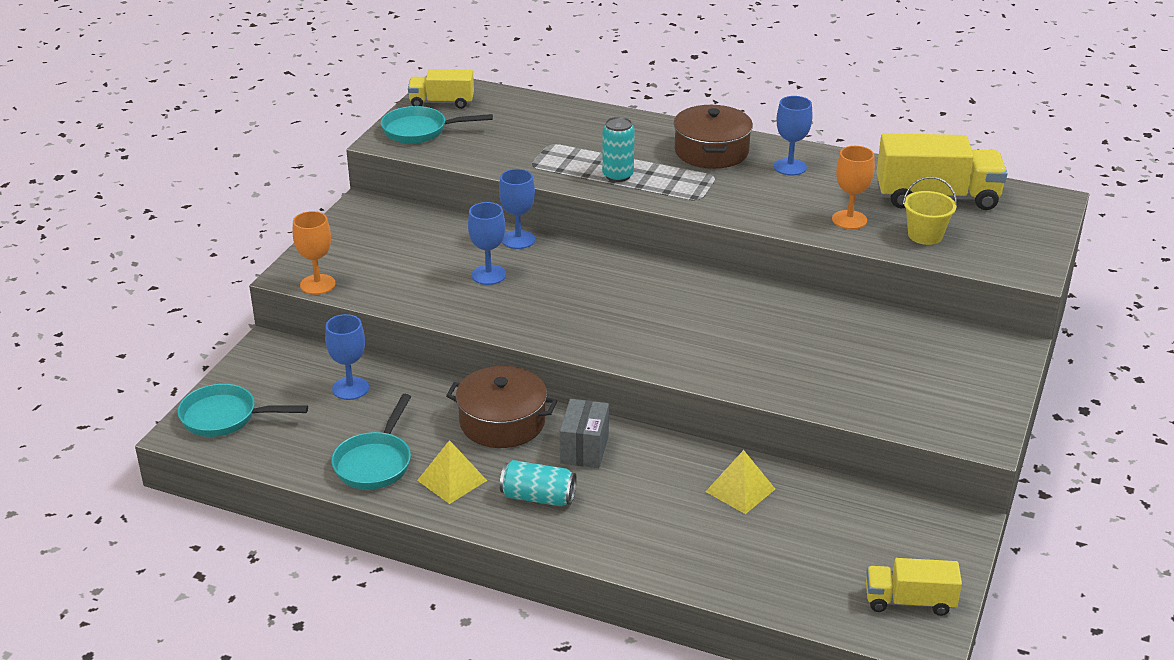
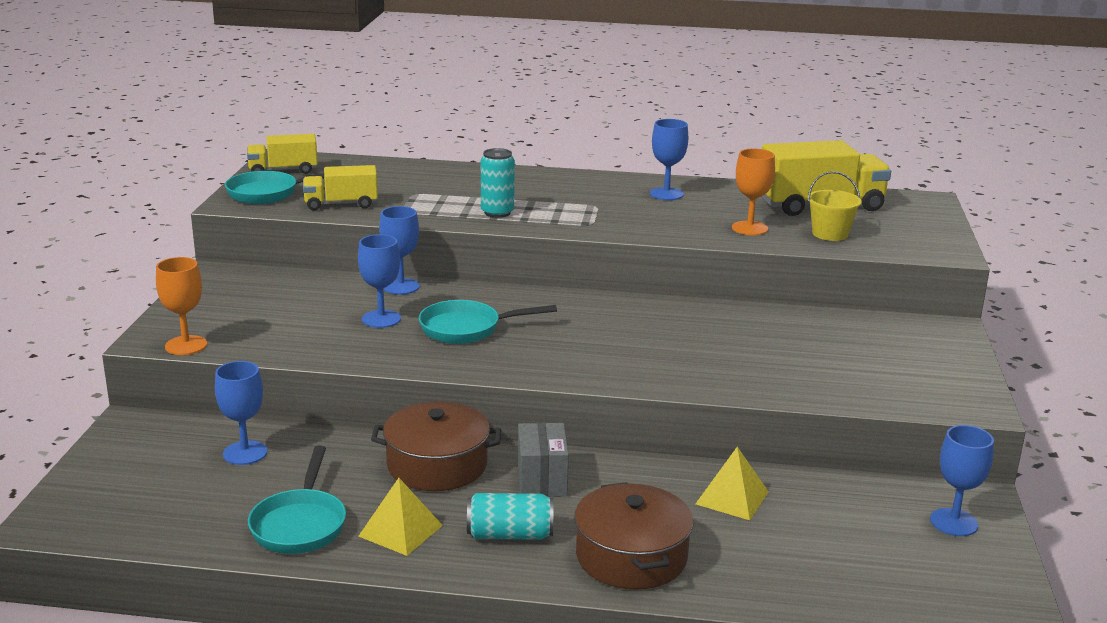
camera: 15 degrees left, 10 degrees down
turquoise pan [177,384,308,437] -> turquoise pan moved to [419,300,557,344]
brown pot [674,105,753,169] -> brown pot moved to [574,482,694,590]
yellow truck [866,558,962,616] -> yellow truck moved to [303,165,378,210]
none -> blue goblet [930,425,994,536]

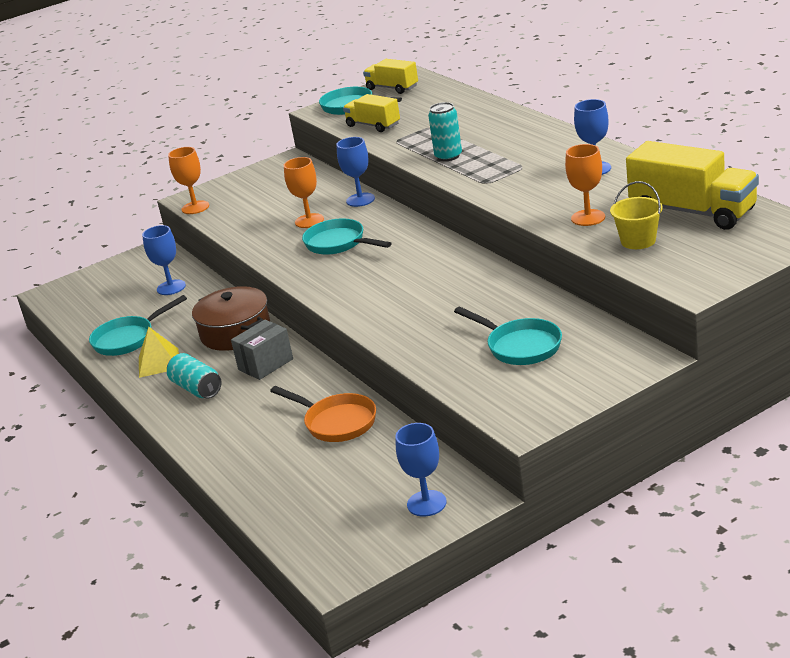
camera: 55 degrees right, 5 degrees up
blue goblet [358,234,401,328] -> orange goblet [284,157,324,228]
brown pot [574,482,694,590] -> none
yellow pyramid [696,447,769,520] -> orange pan [270,386,376,442]
none -> turquoise pan [454,307,562,365]

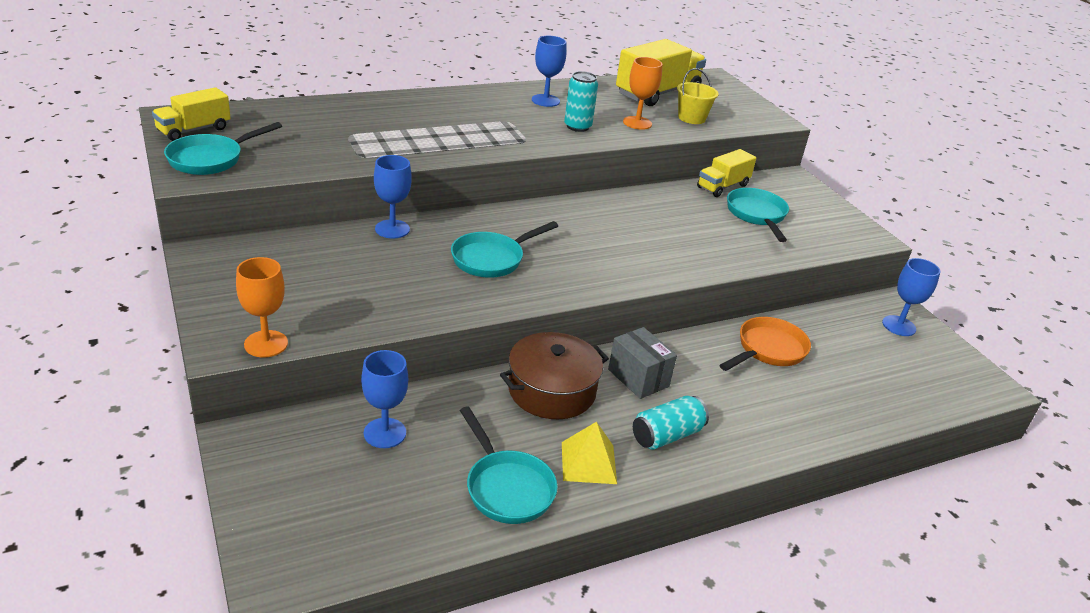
camera: 90 degrees left, 5 degrees up
orange goblet [284,157,324,228] -> none
yellow truck [343,94,400,132] -> yellow truck moved to [697,149,756,197]
turquoise can [428,102,462,161] -> turquoise can moved to [564,71,598,132]
turquoise pan [454,307,562,365] -> turquoise pan turned 60 degrees counterclockwise [727,188,789,242]

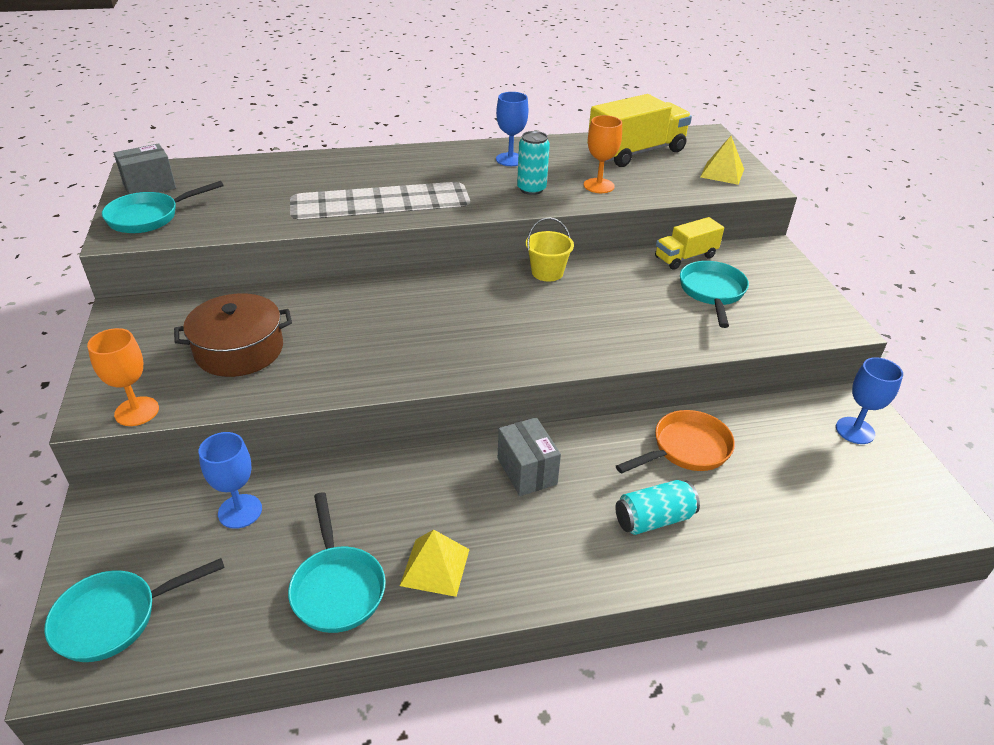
camera: 15 degrees right, 5 degrees up
yellow truck [152,87,231,141] -> grey box [114,143,176,194]
blue goblet [374,155,412,238] -> none
turquoise pan [451,221,558,278] -> turquoise pan moved to [44,558,225,662]
brown pot [500,332,609,419] -> brown pot moved to [174,293,292,377]
turquoise can [633,396,709,450] -> turquoise can moved to [615,480,700,535]
yellow bucket [677,68,719,124] -> yellow bucket moved to [526,218,574,282]
none -> yellow pyramid [700,136,744,185]

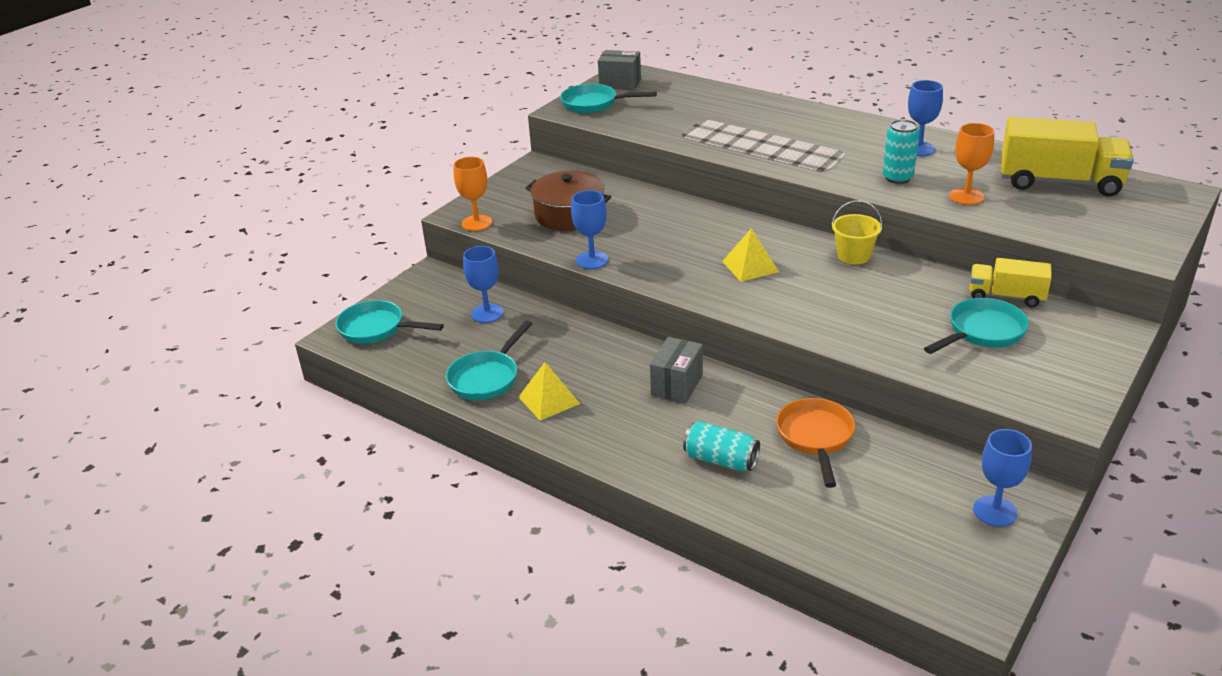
camera: 50 degrees right, 5 degrees down
orange pan [616,410,735,474] -> orange pan turned 105 degrees counterclockwise [776,398,855,488]
yellow pyramid [700,136,744,185] -> yellow pyramid moved to [722,228,779,282]
none -> blue goblet [571,190,609,269]

